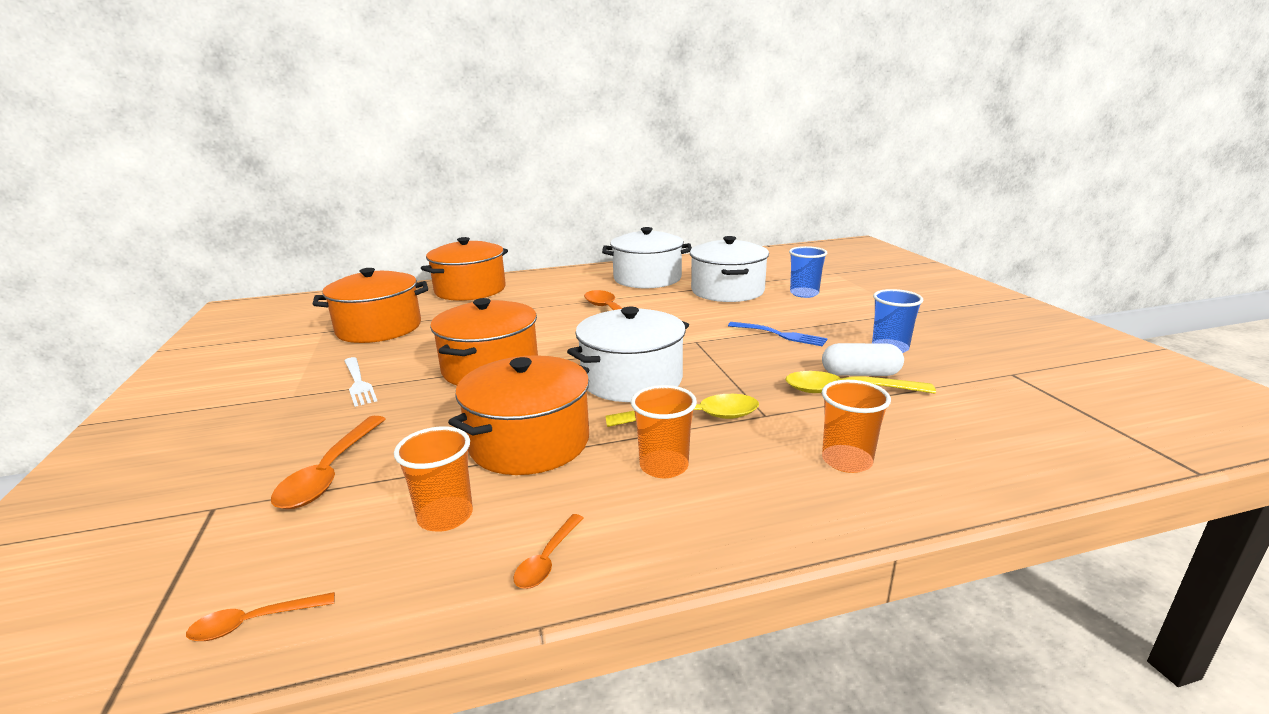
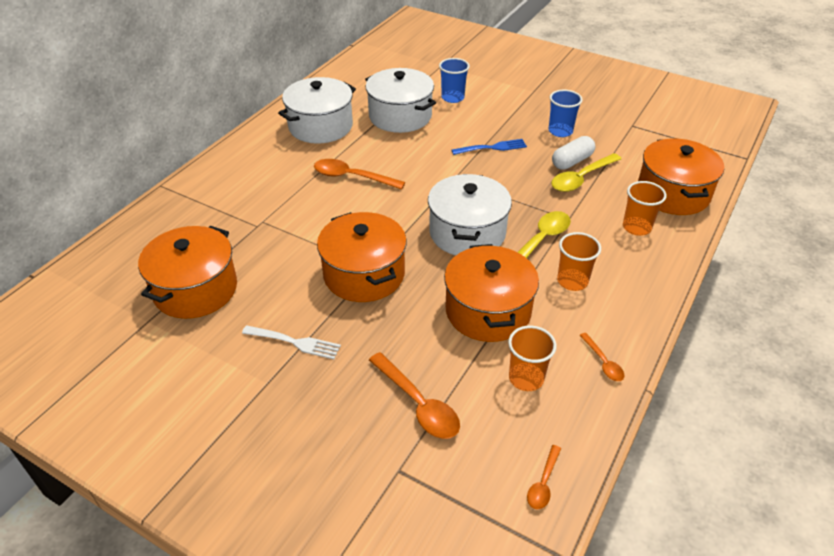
camera: 45 degrees left, 20 degrees up
orange pot [421,237,508,301] -> orange pot moved to [638,138,724,215]

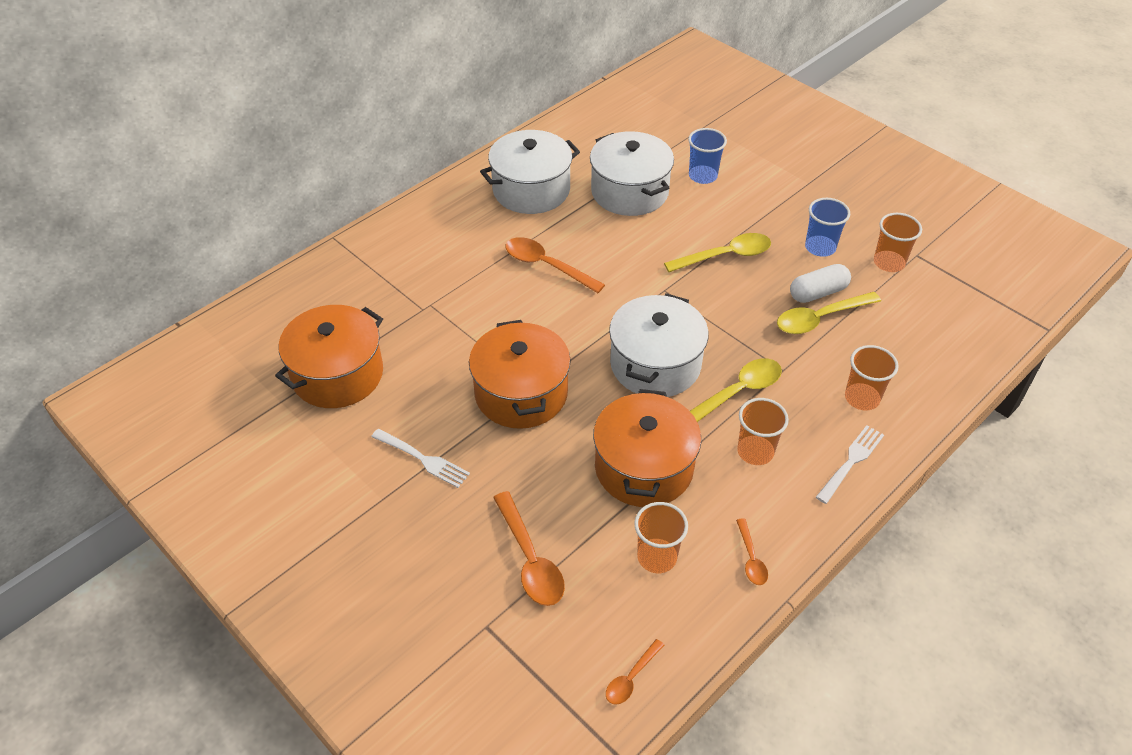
camera: 15 degrees right, 5 degrees up
blue fork [452,139,527,155] -> yellow spoon [664,233,771,272]
orange pot [638,138,724,215] -> none
none -> white fork [816,425,884,504]
none -> orange cup [874,213,922,272]

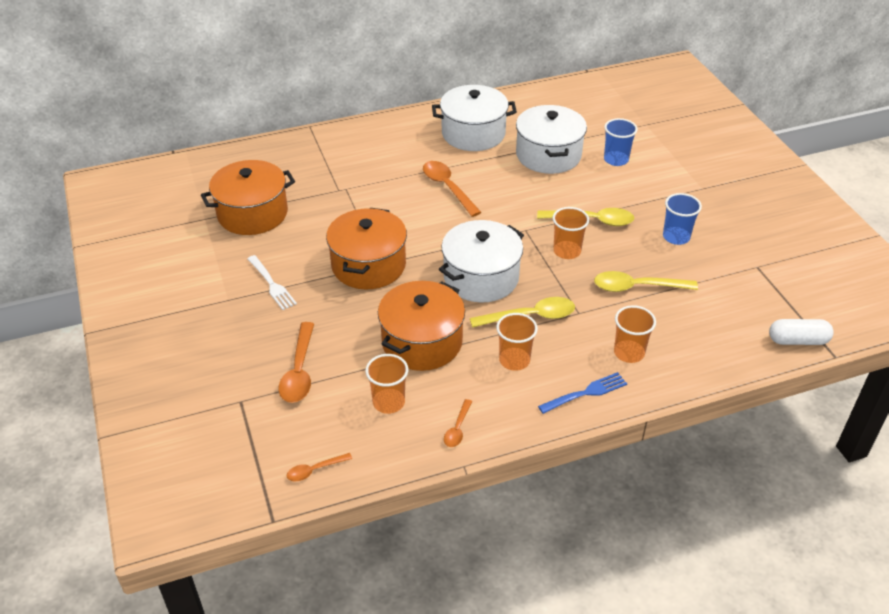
camera: 25 degrees right, 5 degrees down
white capsule [790,264,851,303] -> white capsule moved to [769,319,834,345]
white fork [816,425,884,504] -> blue fork [538,372,627,414]
orange cup [874,213,922,272] -> orange cup moved to [553,207,589,259]

